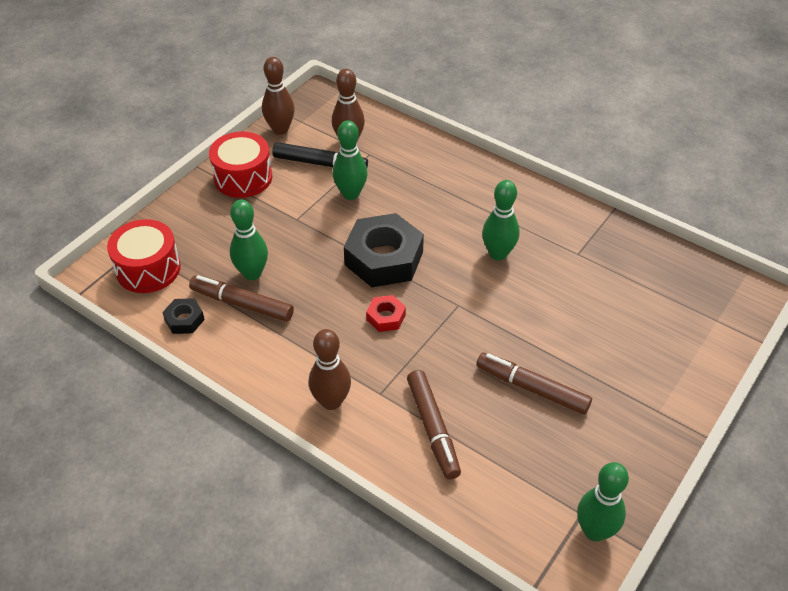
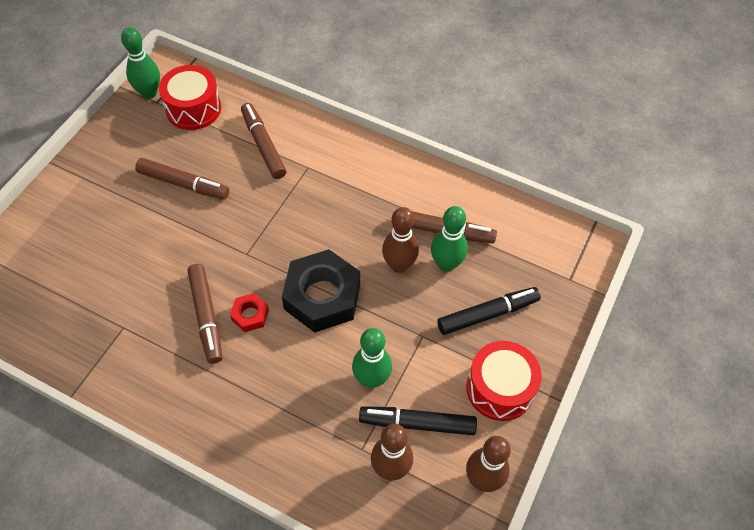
camera: 170 degrees right, 10 degrees up
red drum [107,219,181,293] -> red drum moved to [159,65,221,130]
black nut [162,298,205,334] -> none
brown bowling pin [309,329,351,410] -> brown bowling pin moved to [382,207,419,273]
red nut [366,295,406,332] -> red nut moved to [230,293,269,332]
green bowling pin [482,180,519,260] -> brown marker [187,264,222,364]
none -> black marker [437,287,541,335]

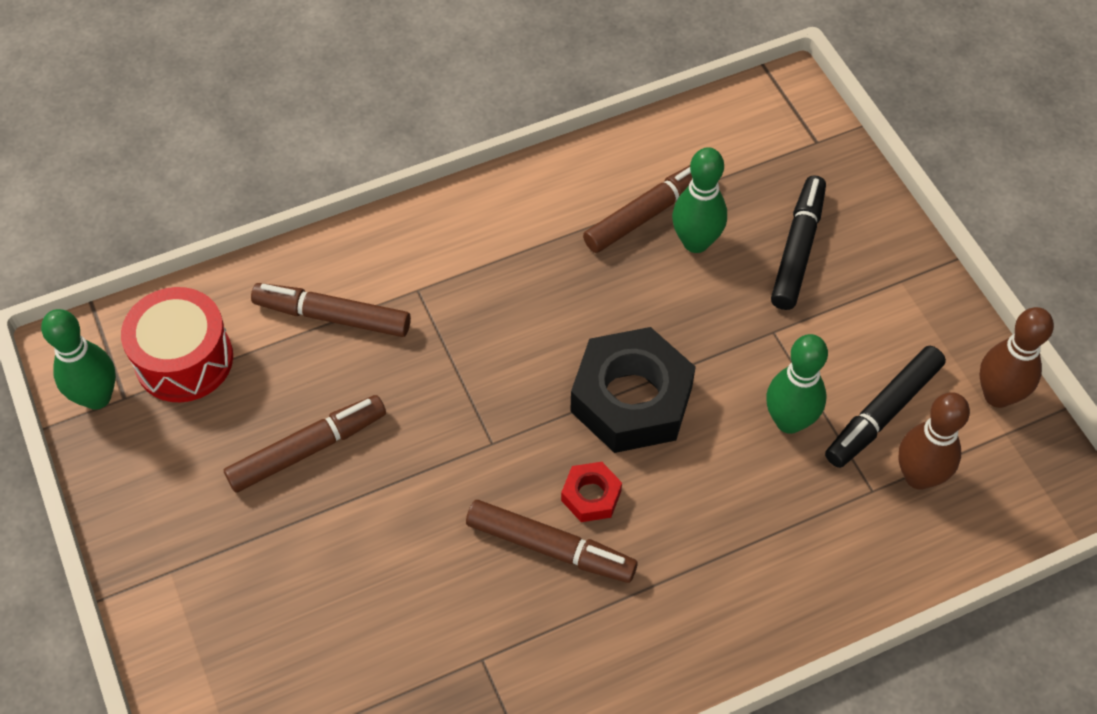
camera: 50 degrees left, 0 degrees up
brown bowling pin [382,207,419,273] -> none
red drum [466,341,542,421] -> none

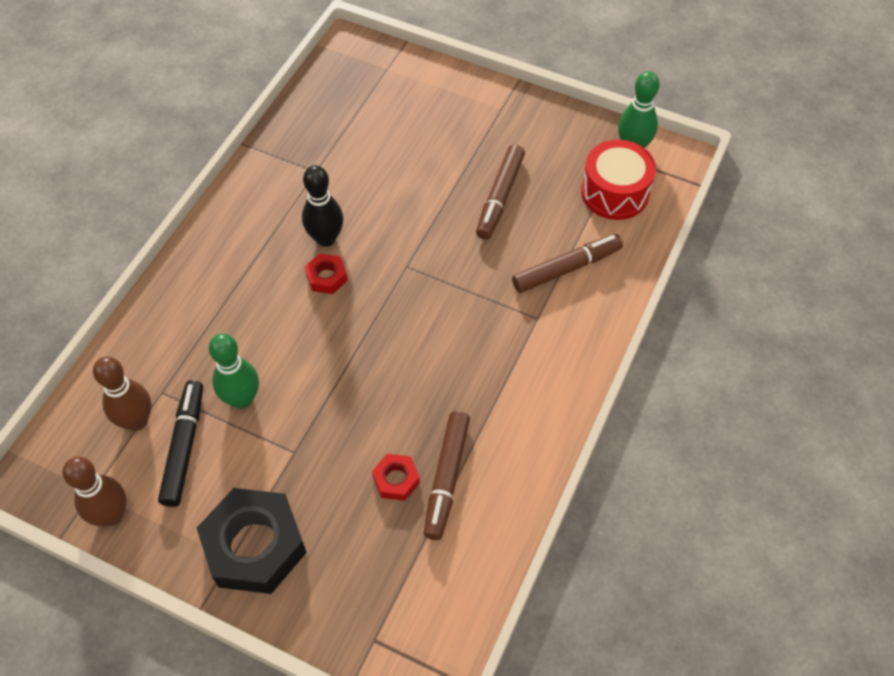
camera: 140 degrees right, 0 degrees up
brown marker [466,500,638,583] -> black bowling pin [302,165,343,247]
black nut [570,327,696,453] -> black nut moved to [197,488,307,594]
green bowling pin [672,147,727,253] -> red nut [372,454,420,501]
black marker [771,175,826,310] -> none

